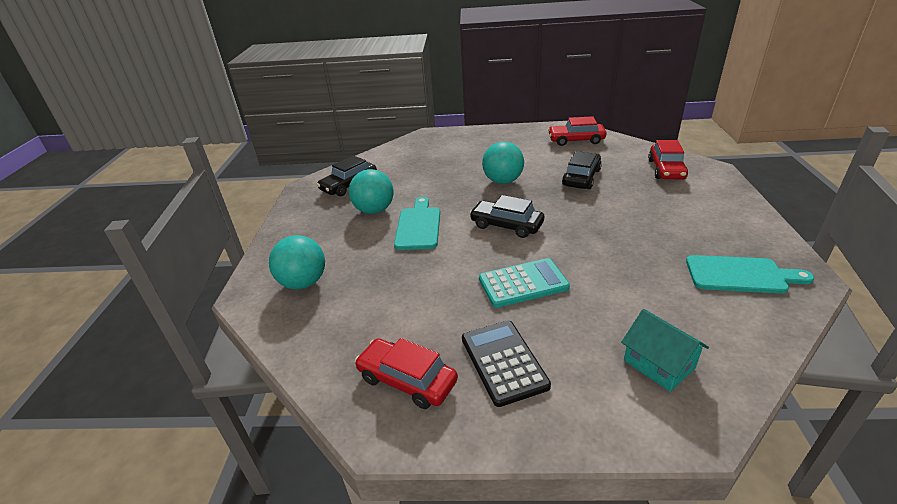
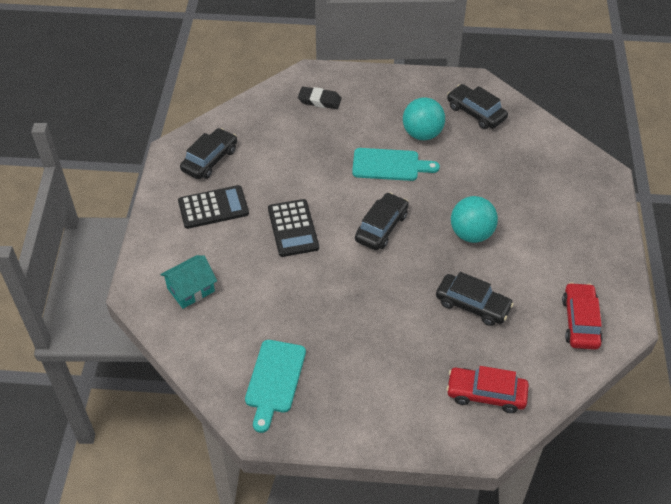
camera: 90 degrees right, 15 degrees up
turquoise ball [269,235,325,289] -> black eraser [298,87,341,109]
red car [355,338,458,409] -> black car [180,128,237,179]
turquoise calculator [479,258,570,308] -> black calculator [268,199,319,257]

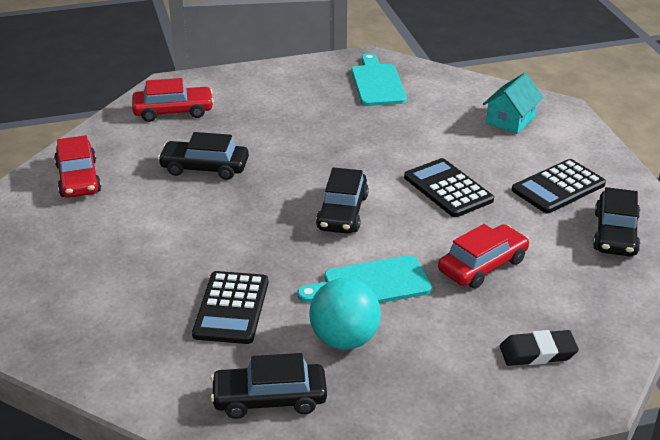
camera: 160 degrees right, 15 degrees down
black car [447,84,508,129] -> black car turned 150 degrees clockwise [211,353,327,419]
turquoise ball [451,196,498,243] -> none
none -> black calculator [192,271,269,344]
none -> red car [438,224,529,289]

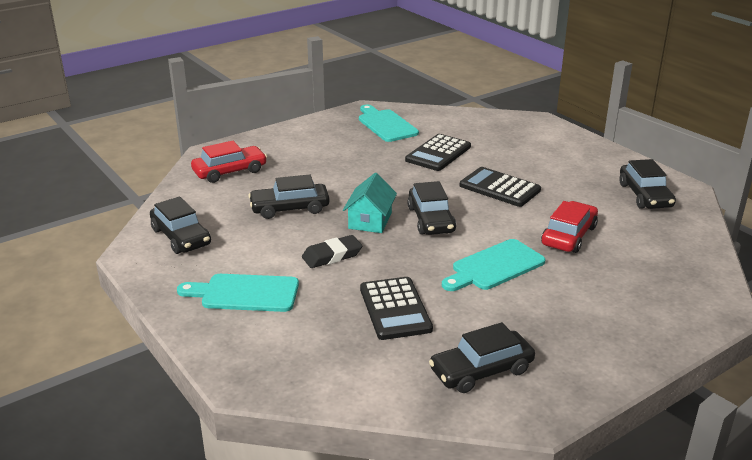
camera: 20 degrees left, 5 degrees down
red car [54,135,101,198] -> black car [150,197,211,254]
turquoise ball [309,278,381,350] -> none
turquoise house [483,73,544,134] -> turquoise house moved to [343,173,397,233]
black eraser [500,330,579,366] -> black eraser moved to [302,235,362,268]
black calculator [512,159,606,213] -> black calculator moved to [405,134,471,171]
none -> turquoise cutting board [177,274,299,312]

